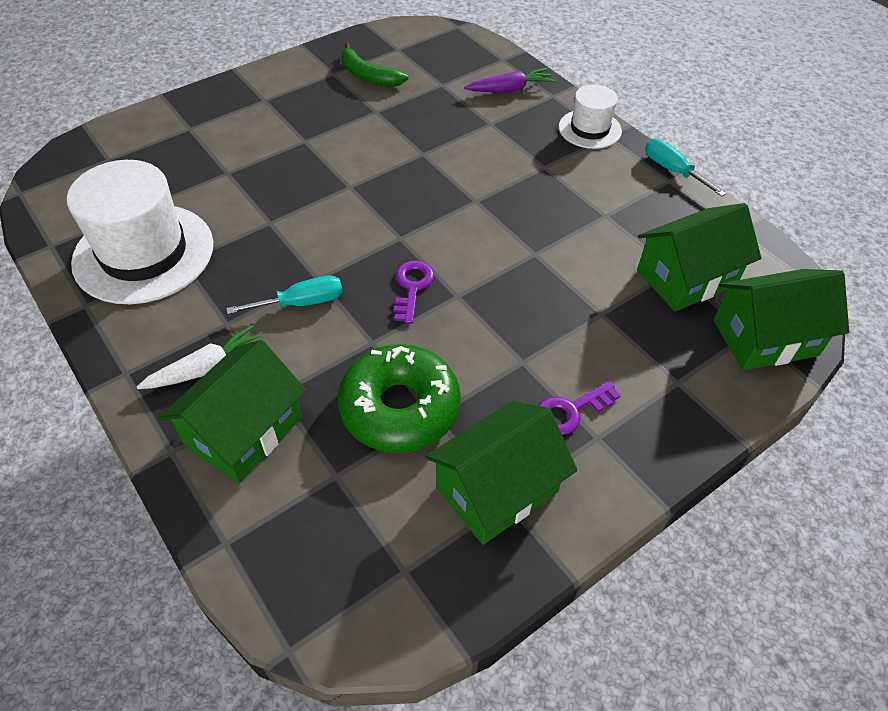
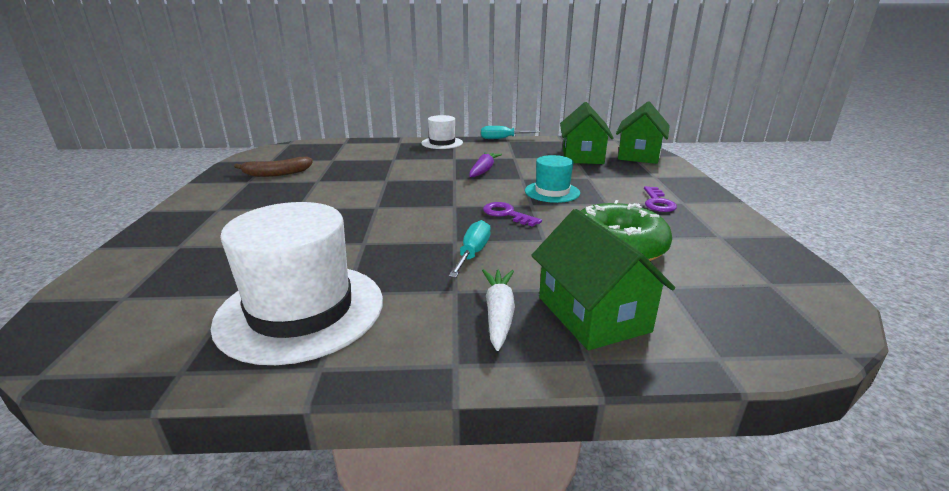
camera: 55 degrees left, 25 degrees down
green banana [341,43,408,87] -> brown banana [234,157,313,177]
green house [425,401,578,545] -> none
purple carrot [464,68,555,92] -> purple carrot moved to [469,152,502,177]
none -> turquoise hat [525,155,580,203]

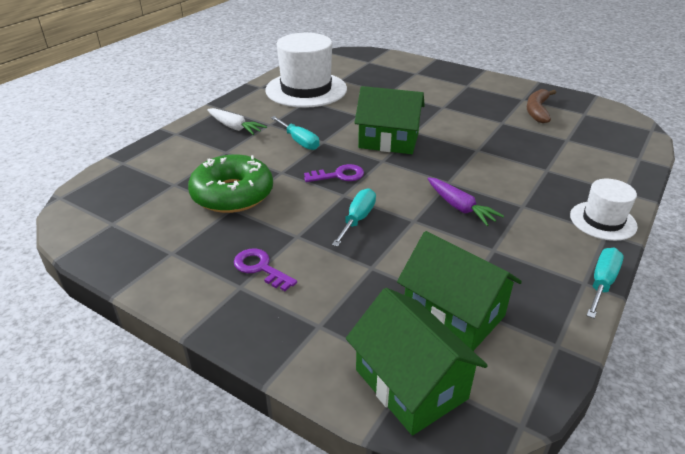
camera: 125 degrees right, 10 degrees up
turquoise hat [525,155,580,203] -> turquoise screwdriver [332,188,376,247]
green house [531,209,675,350] -> green house moved to [354,86,425,154]

